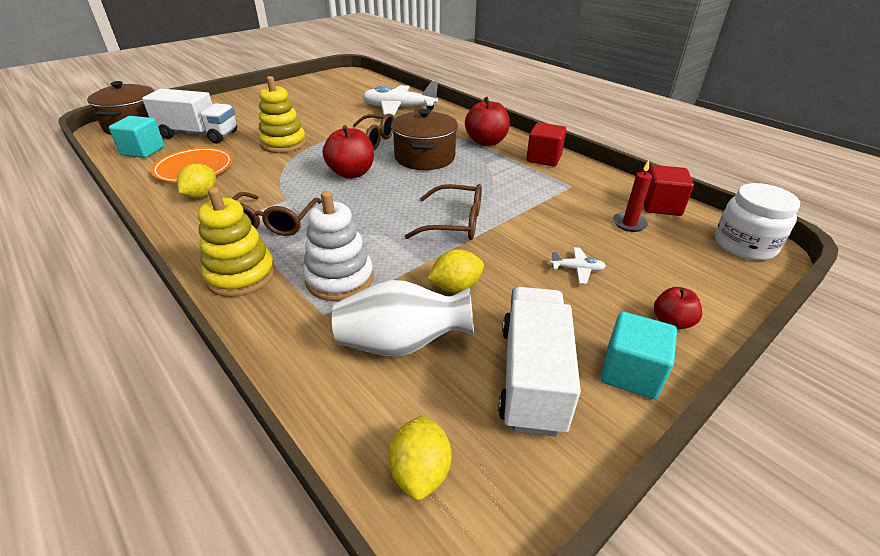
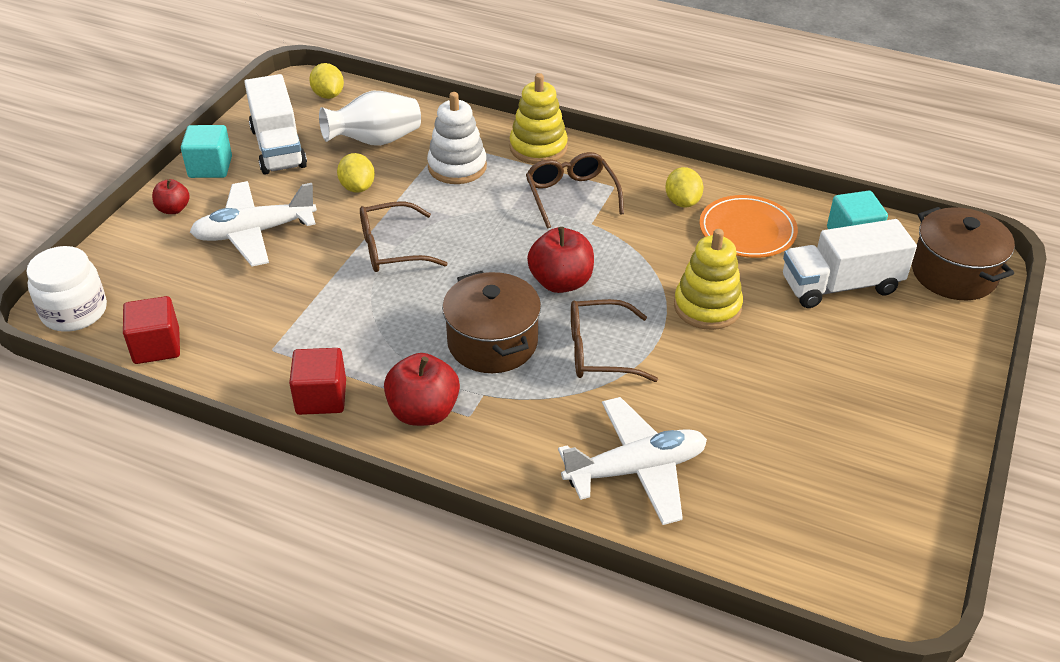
camera: 155 degrees right, 5 degrees up
yellow lemon [427,249,484,292] -> yellow lemon turned 60 degrees counterclockwise [337,153,375,193]
white plane [550,247,606,284] -> white plane [190,181,317,266], size x2.38
red candle [613,160,652,232] -> none

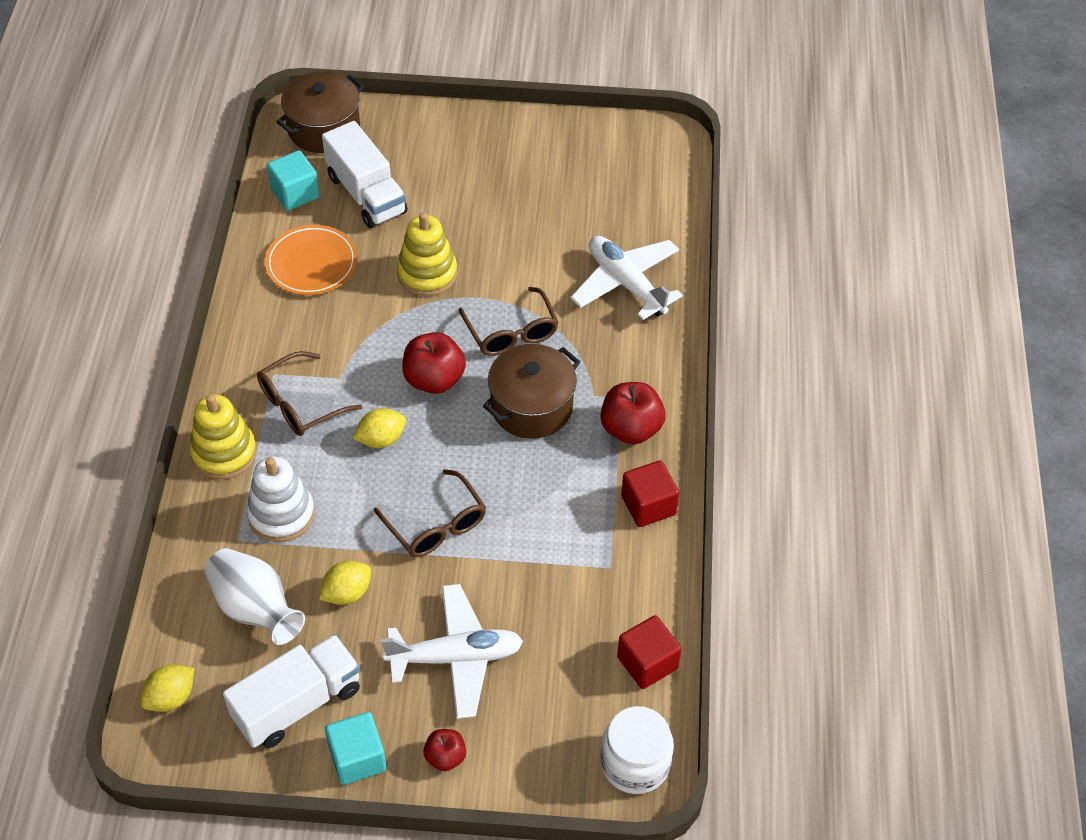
camera: 110 degrees left, 10 degrees up
white plane [190,181,317,266] -> white plane turned 60 degrees counterclockwise [381,584,523,719]
yellow lemon [665,167,703,208] -> yellow lemon moved to [353,408,406,448]

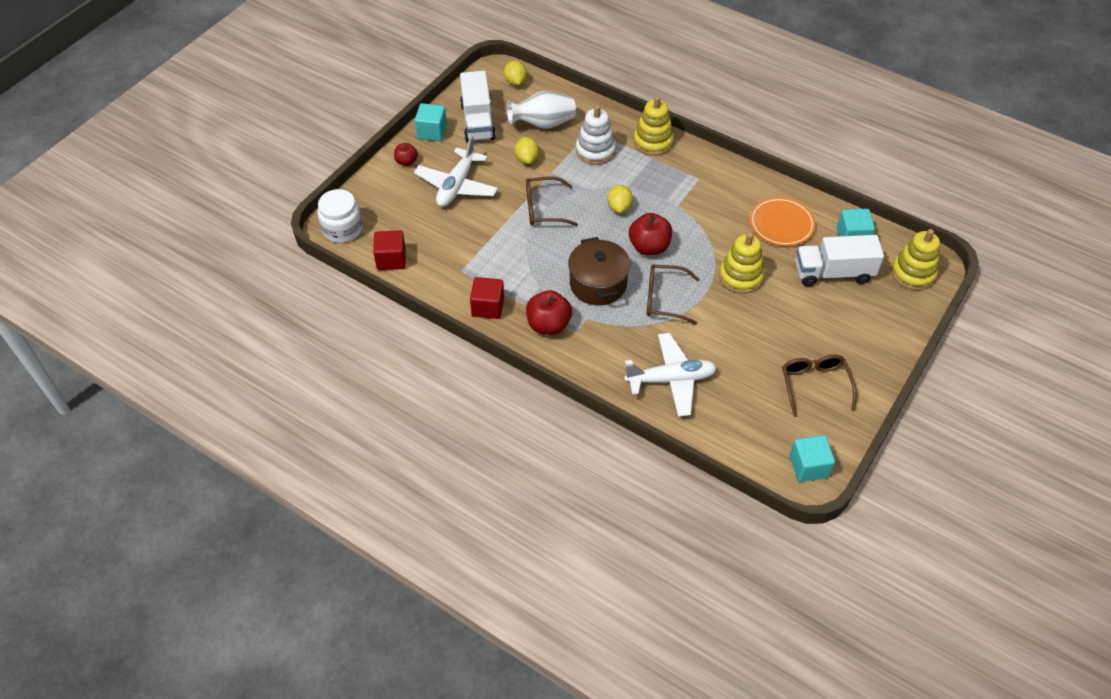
camera: 120 degrees right, 0 degrees up
brown glasses [257,351,362,436] -> brown glasses moved to [782,355,857,417]
brown pot [276,71,364,153] -> yellow stacking toy [891,229,940,290]
none -> turquoise cube [790,435,835,482]

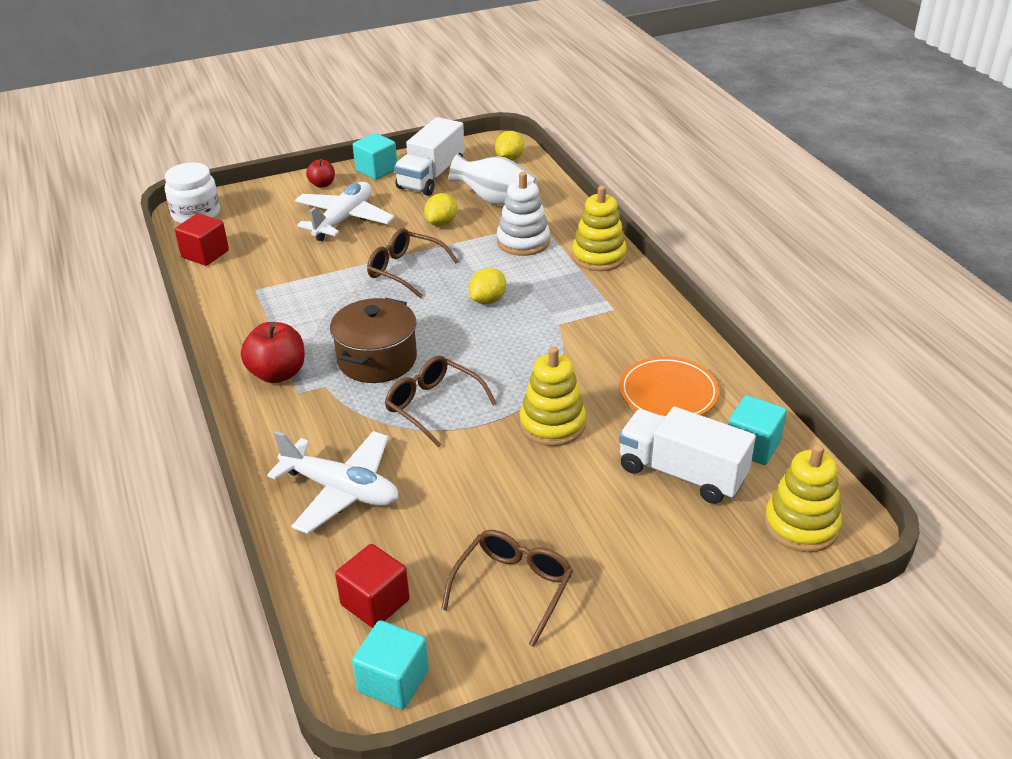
camera: 35 degrees right, 15 degrees down
white plane [414,136,498,207] -> white plane turned 150 degrees clockwise [295,182,394,241]
red cube [470,277,504,319] -> red cube moved to [335,544,410,628]
red apple [629,213,672,255] -> none

